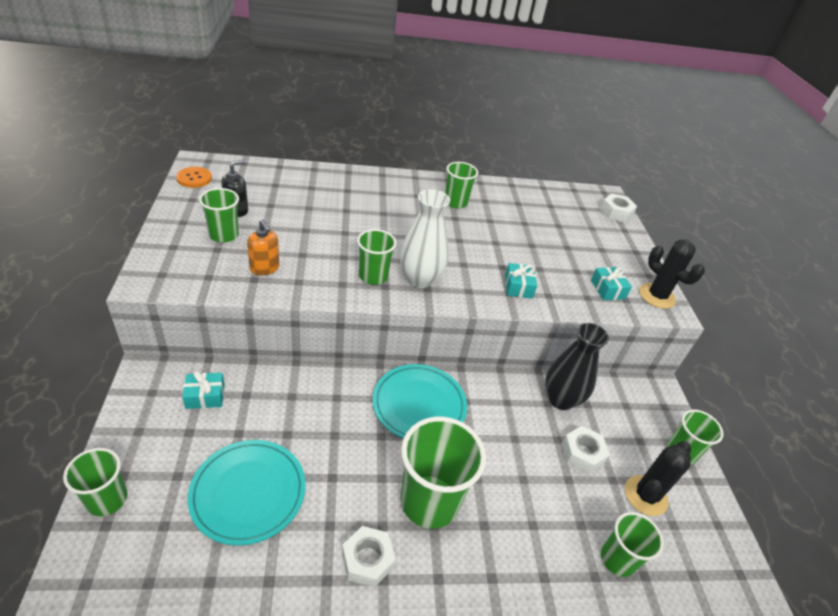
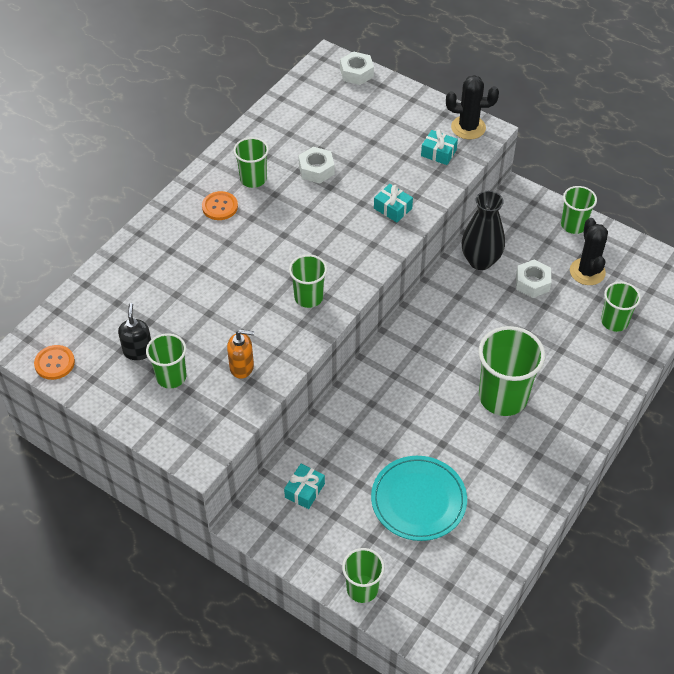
camera: 45 degrees left, 10 degrees up
white nut [342,526,396,587] -> white nut moved to [299,147,334,184]
turquoise plate [373,364,467,439] -> none
white vase [400,189,450,288] -> none
none -> orange button [202,191,238,220]

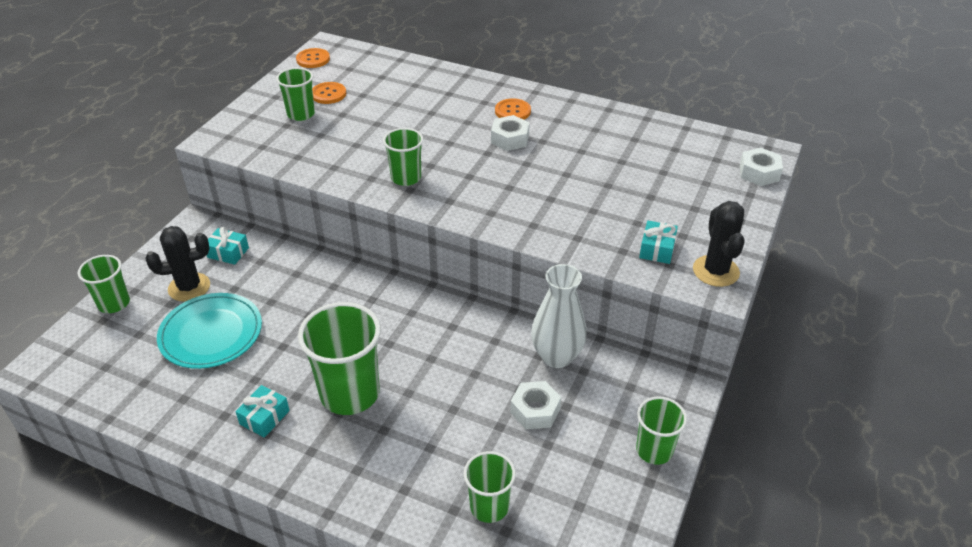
camera: 80 degrees right, 10 degrees down
black soap dispenser [118,303,151,360] -> orange button [312,82,346,104]
orange soap dispenser [227,329,254,379] -> none
green cup [233,137,269,188] -> none
white nut [299,147,334,184] -> white nut moved to [491,115,530,151]
turquoise gift [374,184,413,222] -> turquoise gift moved to [235,385,290,438]
black vase [462,191,505,270] -> white vase [531,264,587,368]
black cactus [570,218,608,285] -> black cactus moved to [146,226,210,302]

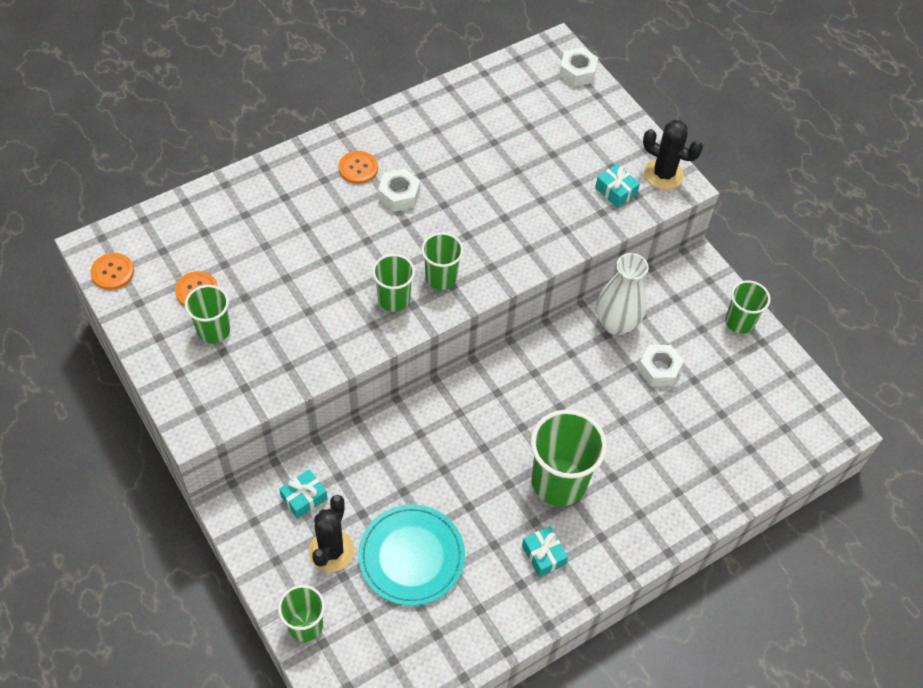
camera: 60 degrees left, 15 degrees up
green cup [464,451,516,523] -> green cup moved to [421,232,464,290]

